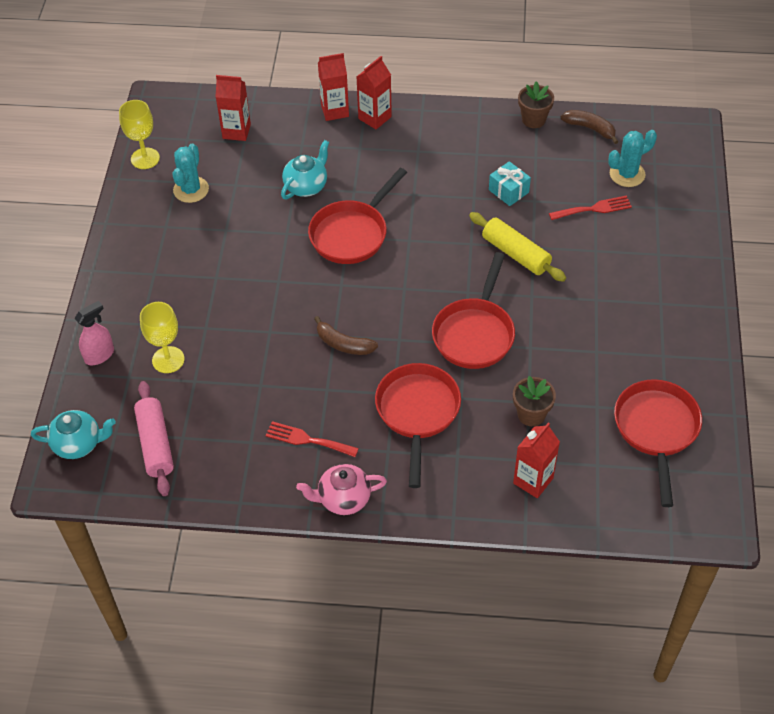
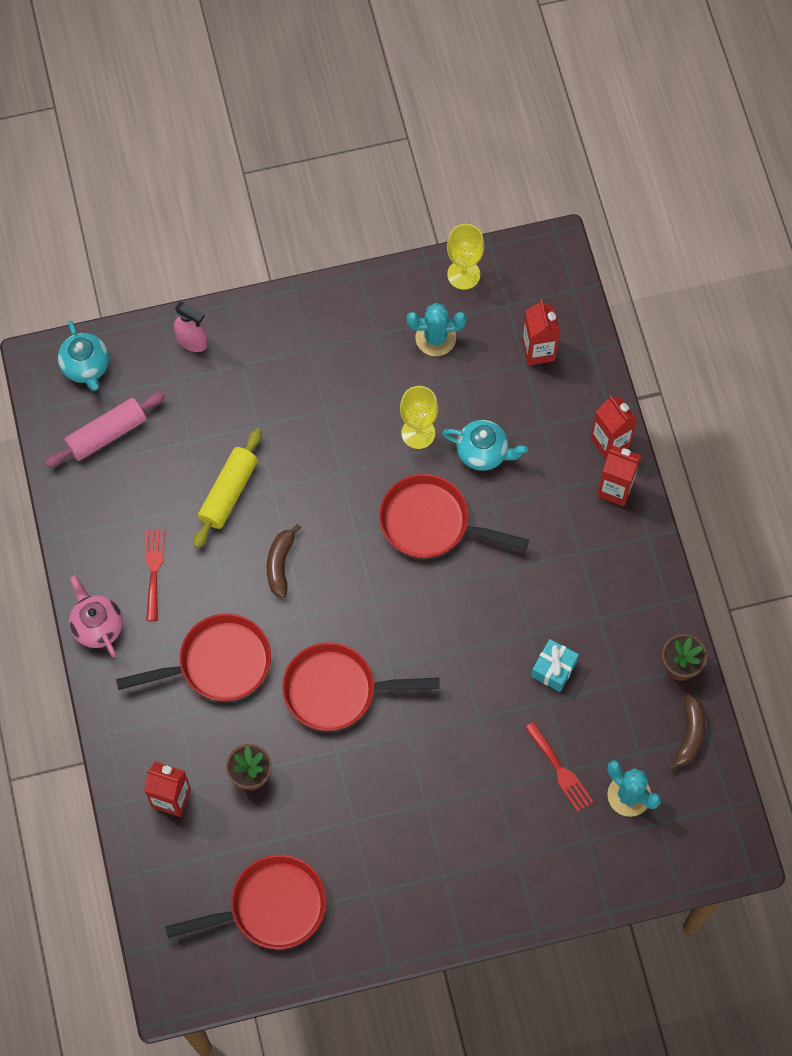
camera: 70 degrees right, 15 degrees up
yellow goblet [140,302,185,373] -> yellow goblet moved to [400,386,438,449]
yellow rolling pin [469,212,566,282] -> yellow rolling pin moved to [194,428,262,548]

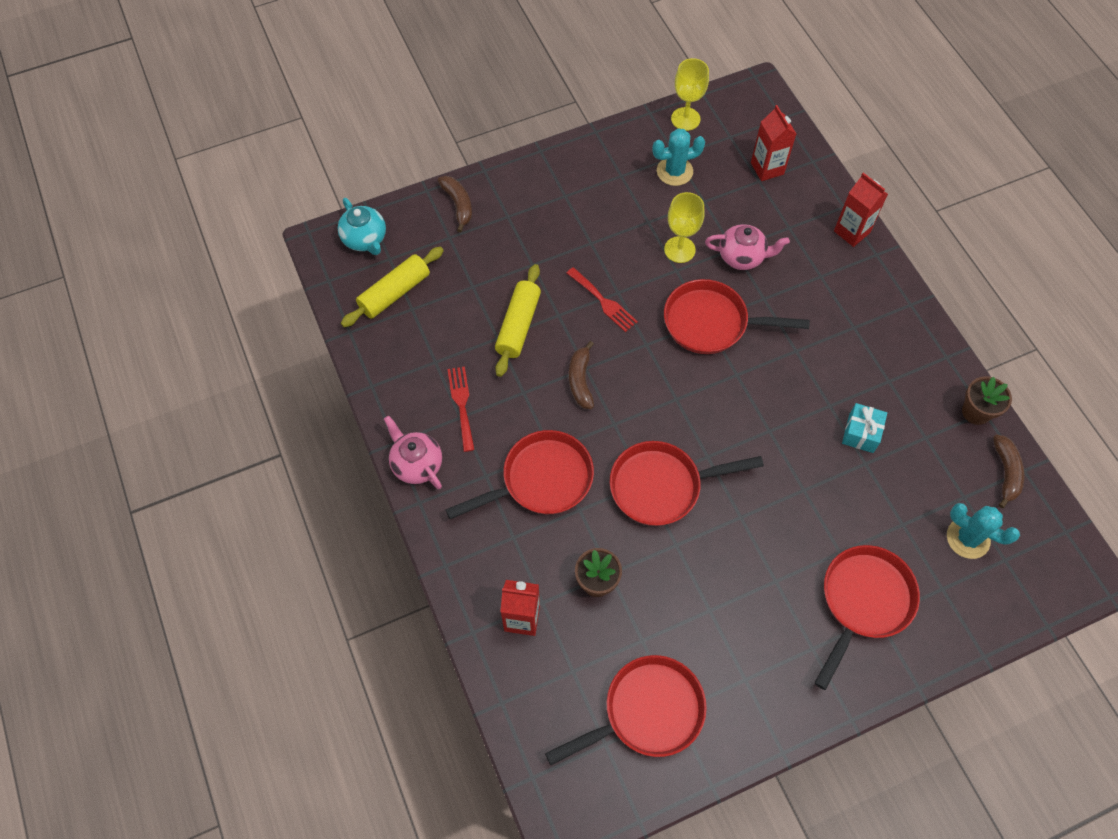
camera: 10 degrees left, 5 degrees down
pink rolling pin [45,392,165,467] -> yellow rolling pin [341,247,444,327]
pink spray bottle [174,302,208,352] -> brown banana [437,176,472,232]
turquoise teapot [442,420,528,471] -> pink teapot [705,224,790,270]
red fork [525,722,593,812] -> red fork moved to [567,267,638,332]
red carton [597,445,641,506] -> none
none -> red pan [814,545,920,690]

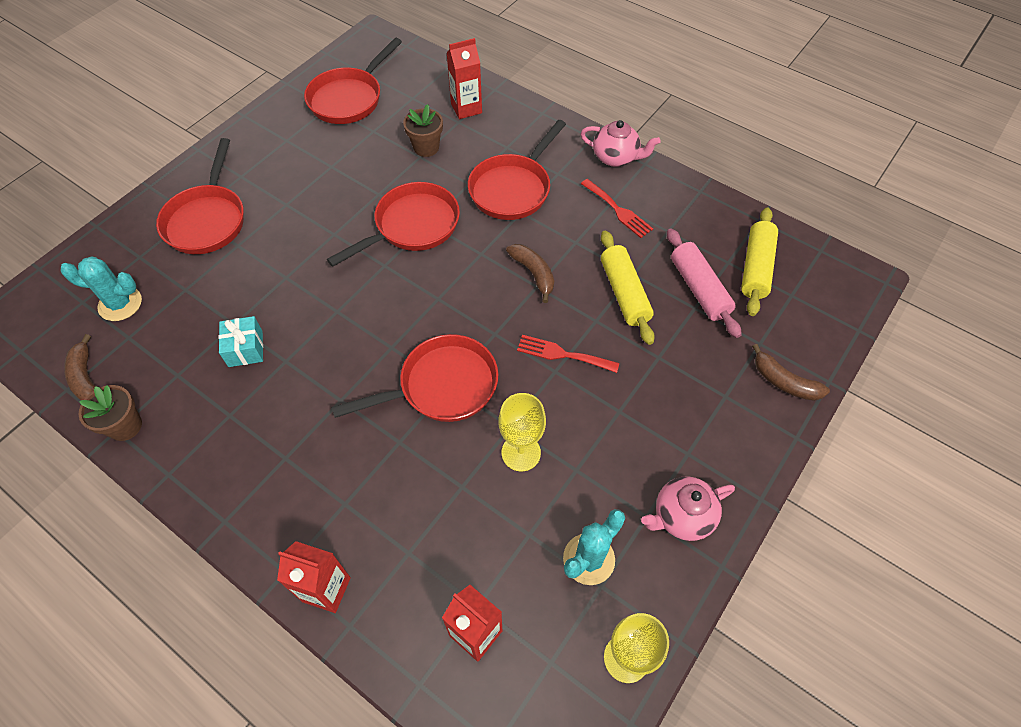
camera: 150 degrees right, 5 degrees down
turquoise teapot [338,198,386,255] -> none
pink teapot [705,224,790,270] -> pink teapot moved to [641,476,735,541]
none -> pink rolling pin [667,229,742,338]

